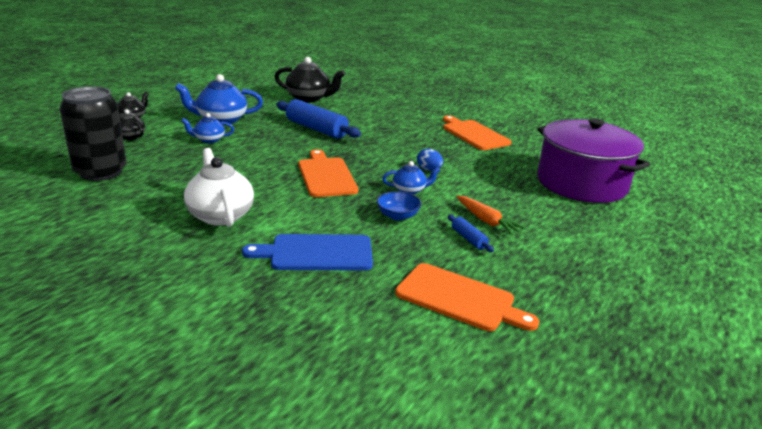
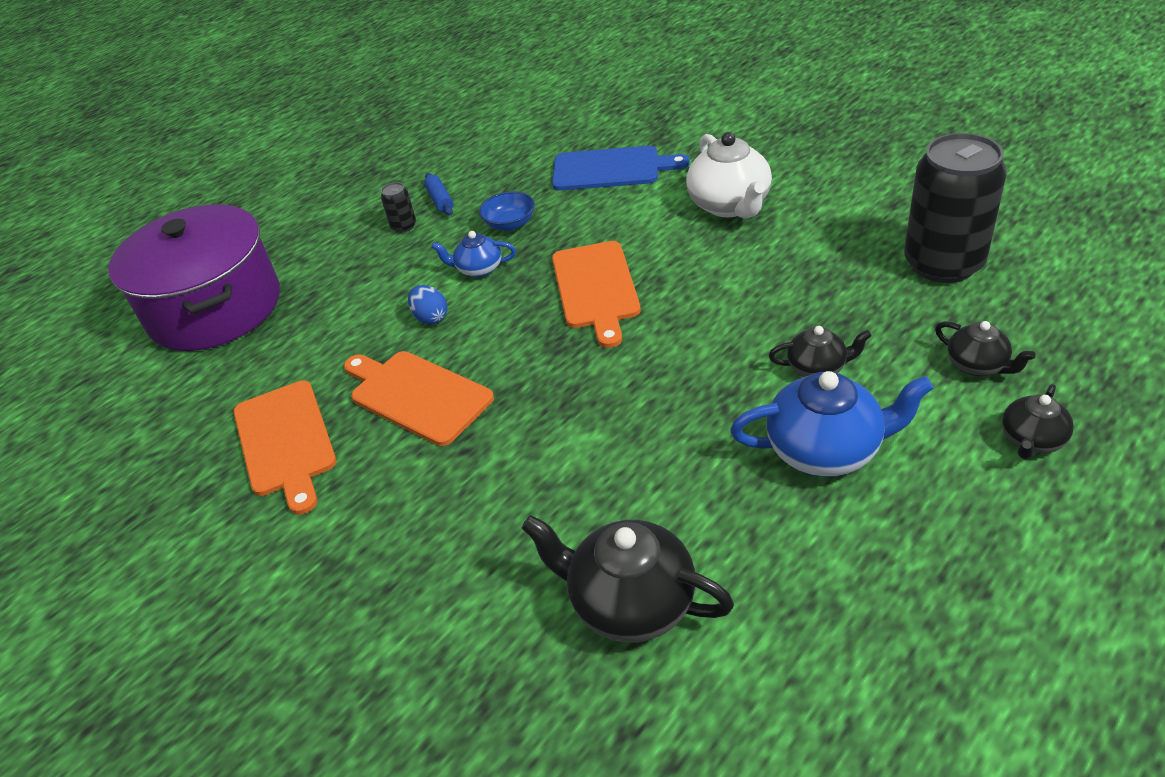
camera: 165 degrees left, 15 degrees up
blue teapot [181,113,234,143] -> black teapot [769,326,872,377]
blue rolling pin [276,99,361,139] -> none
orange cutting board [395,263,539,331] -> orange cutting board moved to [344,351,494,446]
orange carrot [457,195,526,235] -> black can [381,182,416,233]

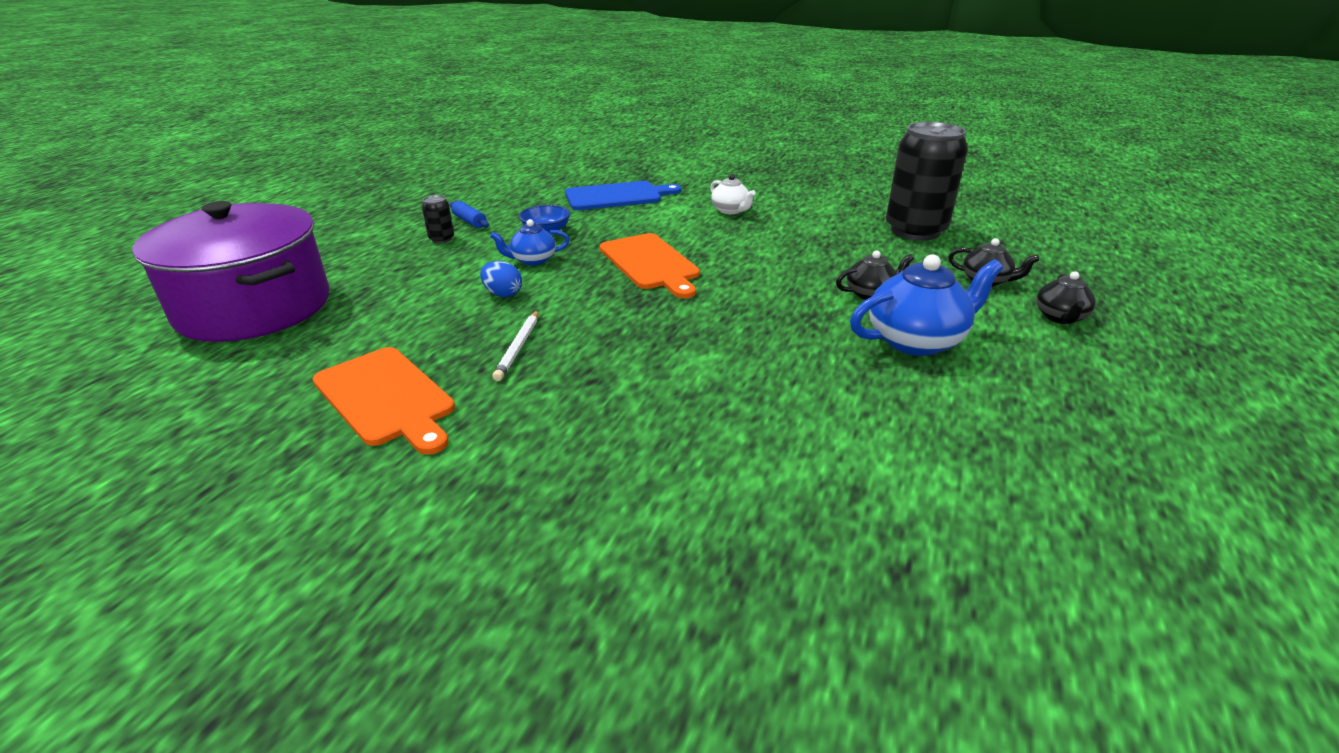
camera: 25 degrees left, 10 degrees down
orange cutting board [344,351,494,446] -> white pencil [492,310,538,381]
black teapot [522,515,734,642] -> none
white teapot [686,132,772,218] -> white teapot [710,174,756,214], size x0.56

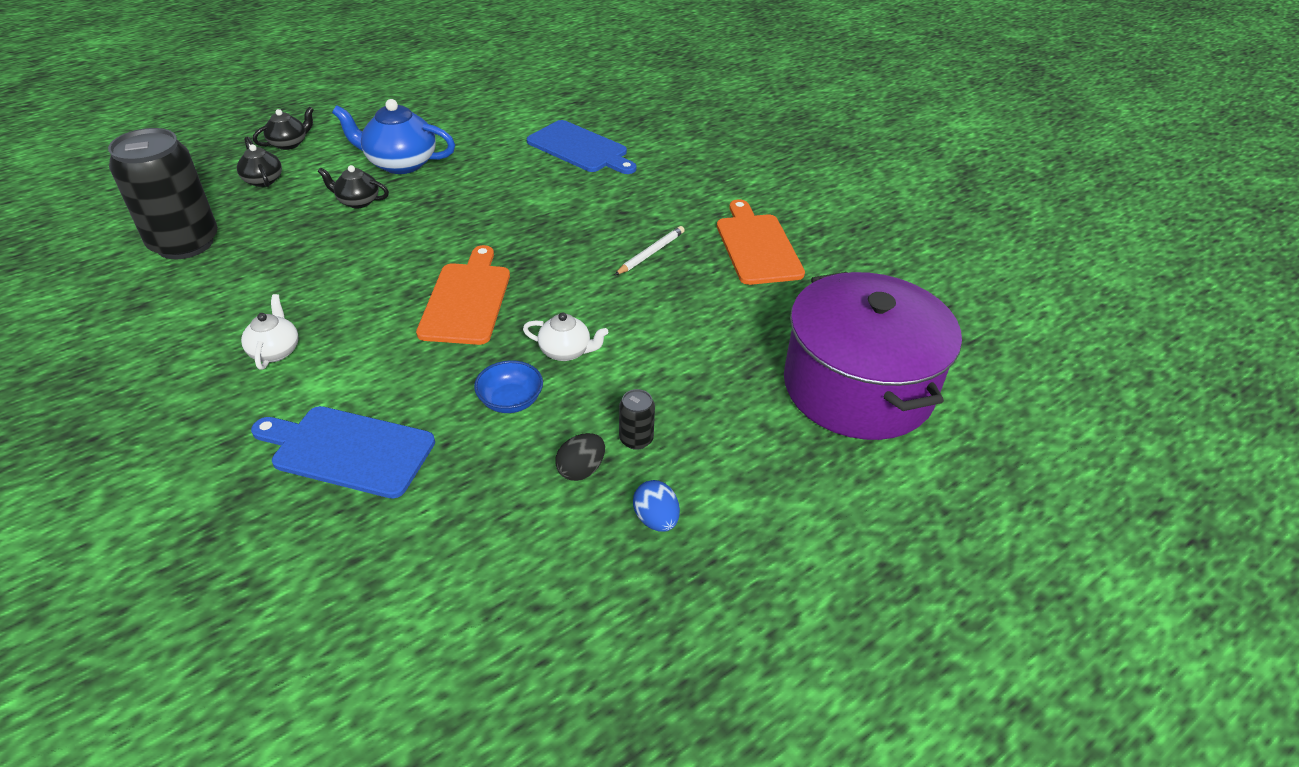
camera: 150 degrees left, 10 degrees up
blue rolling pin [449,201,489,228] -> black egg [555,433,605,481]
blue egg [480,261,522,297] -> blue egg moved to [633,480,680,532]
blue teapot [490,219,570,266] -> white teapot [523,312,609,361]
none -> blue cutting board [527,120,637,174]

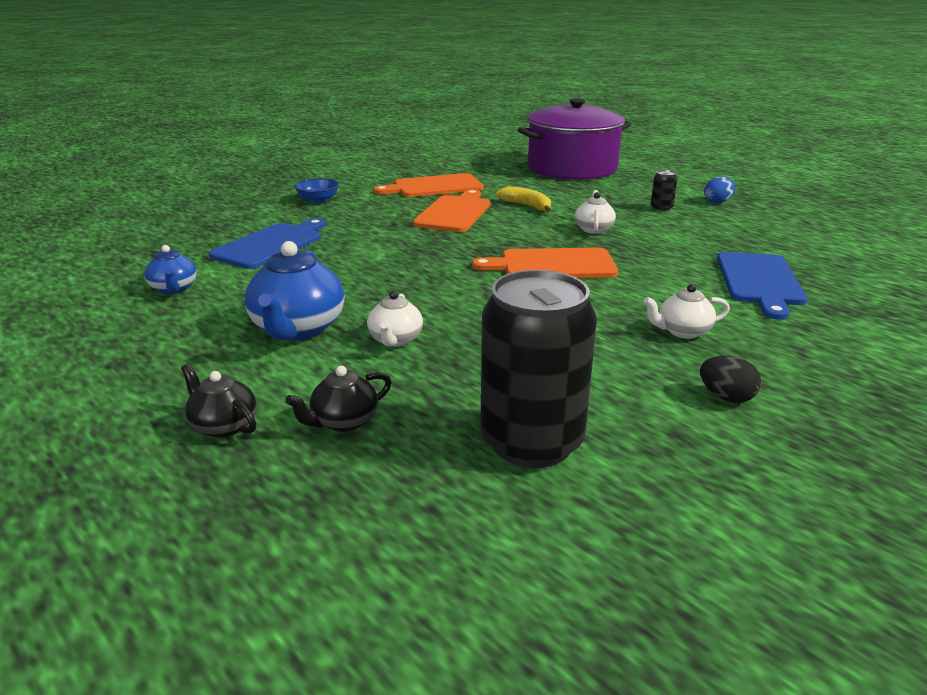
camera: 95 degrees left, 15 degrees down
black teapot [317,165,389,208] -> white teapot [367,291,423,347]
blue bowl [474,360,543,413] -> blue bowl moved to [294,178,339,203]
black egg [555,433,605,481] -> black egg moved to [700,356,761,403]
white pencil [615,226,685,275] -> orange cutting board [413,189,491,232]
none -> blue teapot [144,245,196,294]
none -> yellow banana [496,186,551,212]

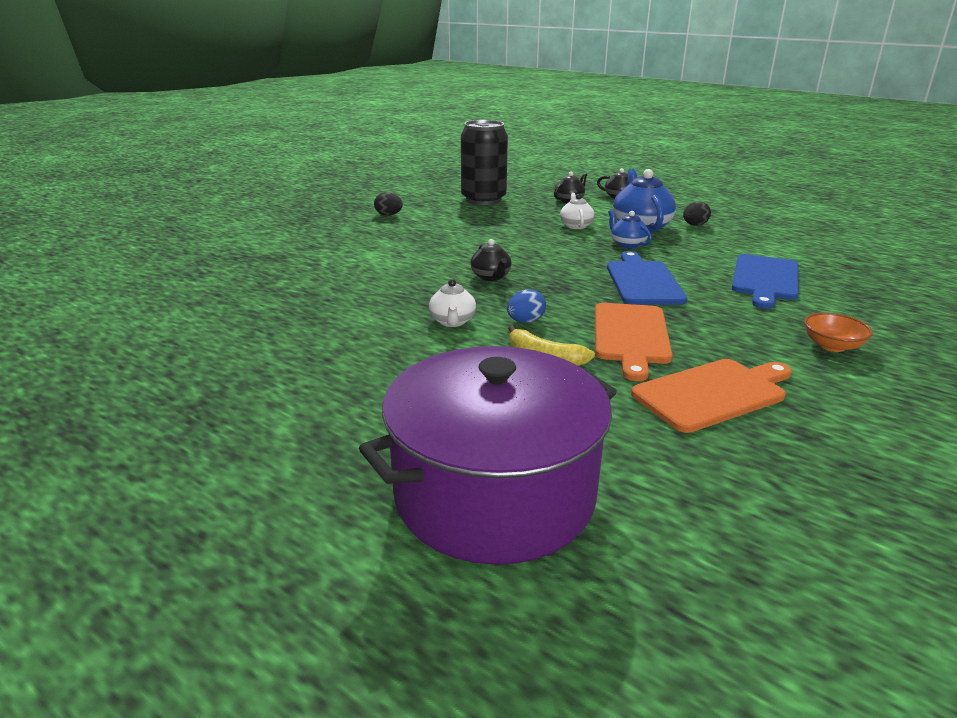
camera: 170 degrees right, 0 degrees up
blue teapot [144,245,196,294] -> blue teapot moved to [608,210,652,248]
blue bowl [294,178,339,203] -> orange bowl [804,313,873,352]
orange cutting board [472,248,618,278] -> black teapot [470,239,512,281]
white teapot [643,284,730,339] -> none
black can [651,170,677,211] -> none
blue egg [704,177,735,203] -> blue egg moved to [507,289,546,323]
blue cutting board [717,252,807,320] -> blue cutting board moved to [607,251,688,305]
none -> black egg [683,201,711,226]

